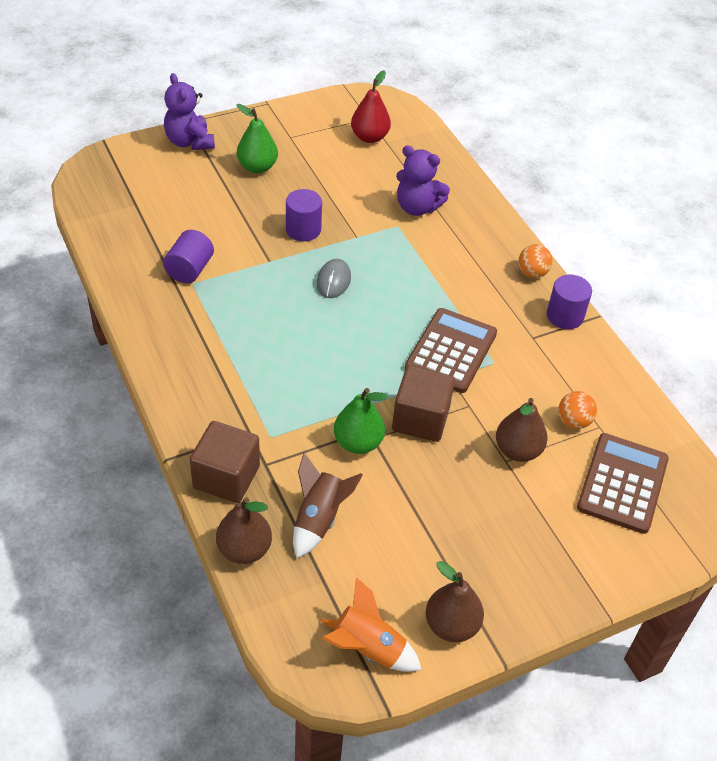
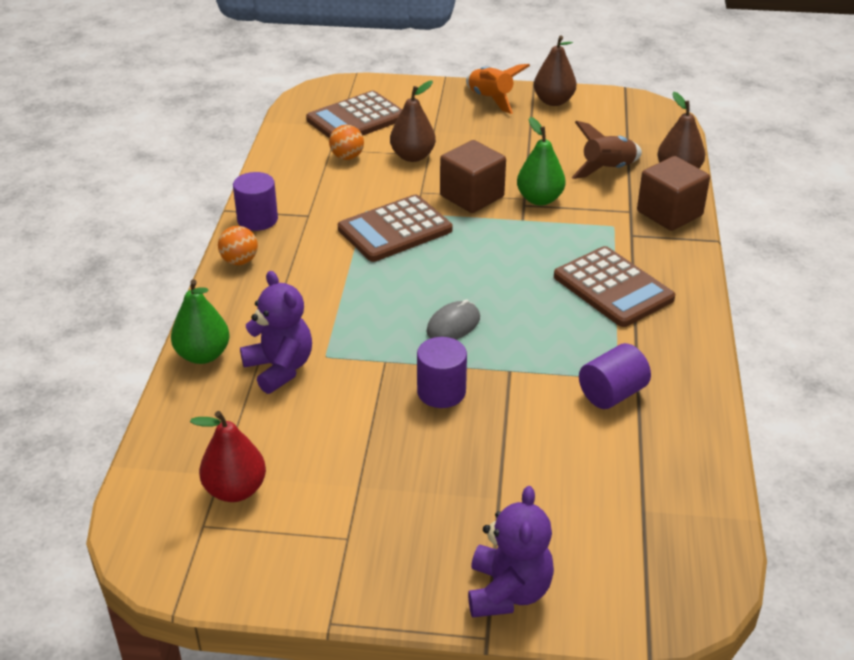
camera: 145 degrees left, 10 degrees down
green pear [236,104,278,173] -> green pear moved to [171,279,230,364]
orange rocket [321,577,422,672] -> orange rocket moved to [466,64,530,114]
none -> brown calculator [554,246,675,327]

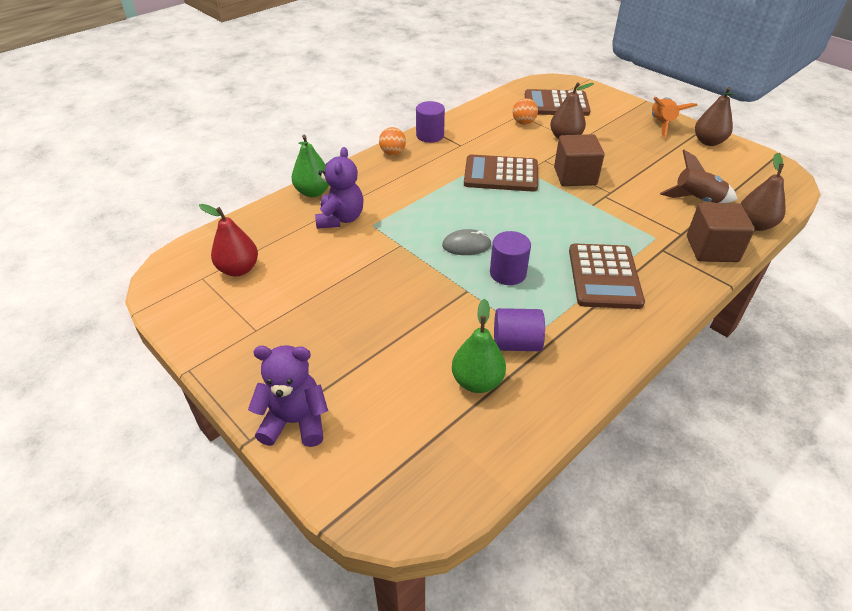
camera: 40 degrees right, 5 degrees up
purple cylinder [417,337,467,408] -> purple cylinder moved to [490,231,531,285]
purple teddy bear [468,486,554,618] -> purple teddy bear turned 135 degrees counterclockwise [248,345,328,447]
green pear [517,117,566,206] -> green pear moved to [452,299,506,393]

